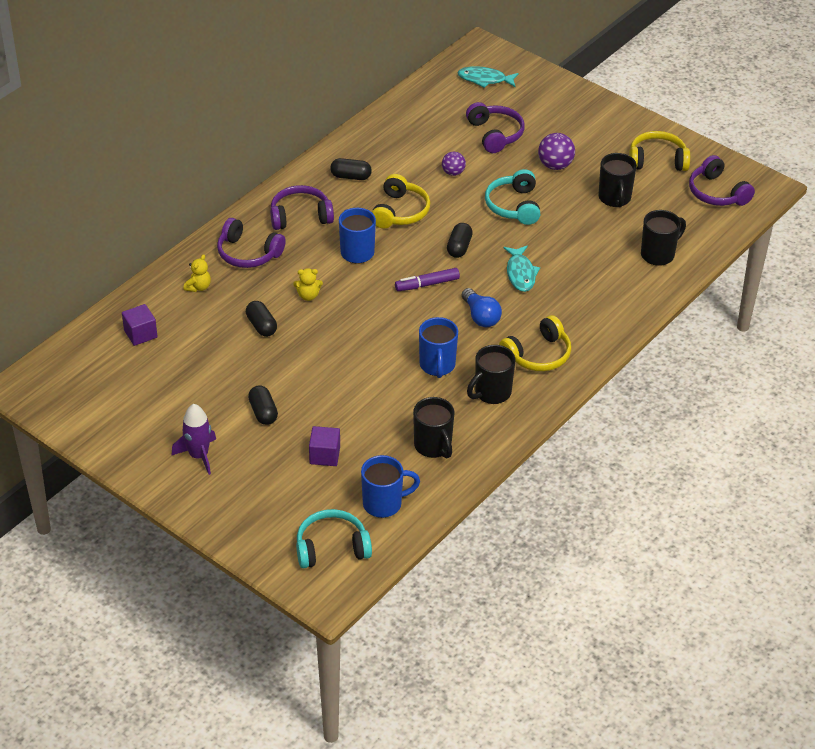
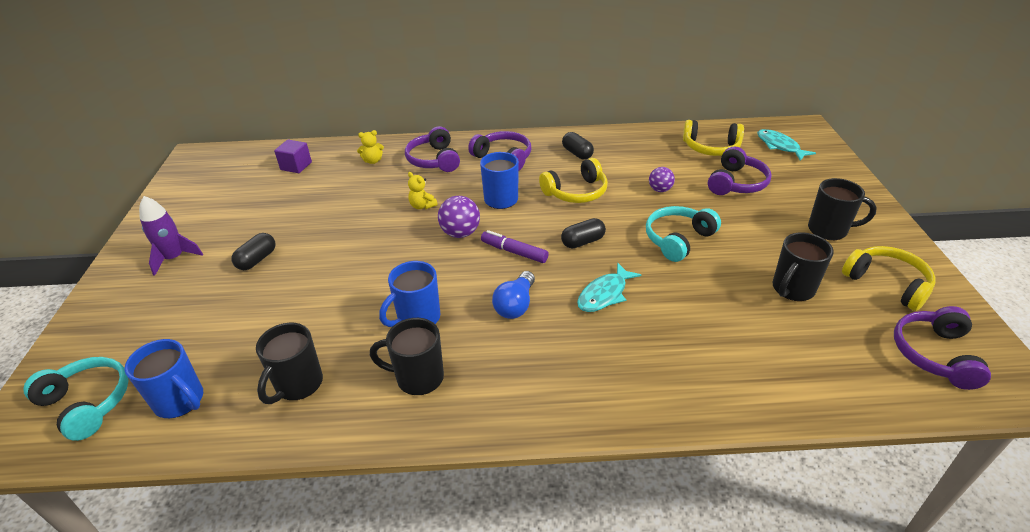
camera: 50 degrees right, 5 degrees down
black capsule [246,301,277,337] -> none
purple cube [309,426,340,466] -> none
yellow headphones [499,315,571,371] -> yellow headphones moved to [683,120,744,156]
purple ball [538,133,575,170] -> purple ball moved to [438,196,480,238]
black mug [641,210,686,266] -> black mug moved to [808,178,877,240]

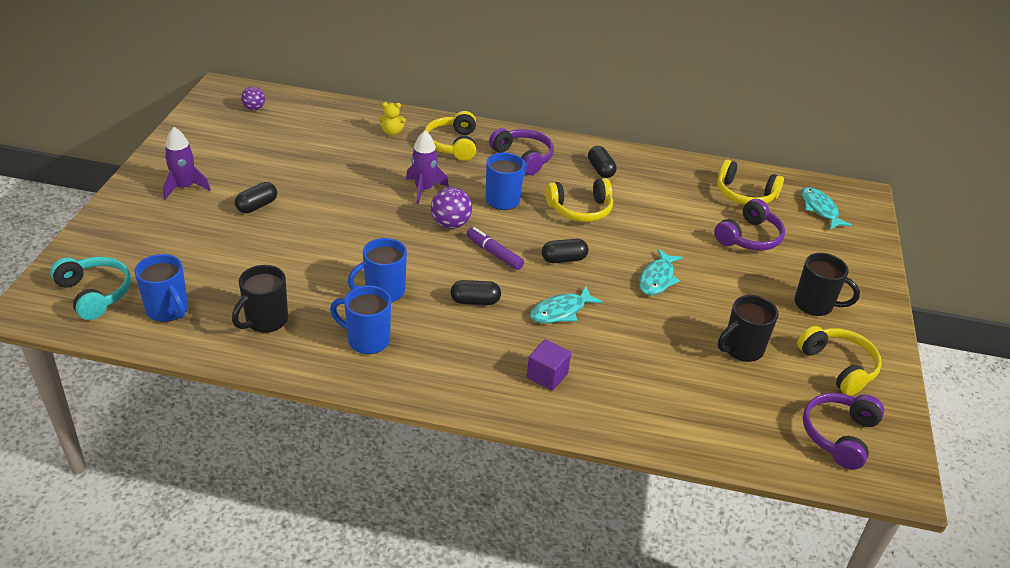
camera: 10 degrees right, 0 degrees up
purple cube [274,140,312,173] -> purple cube moved to [527,339,571,391]
black mug [370,318,444,395] -> blue mug [330,285,391,354]
purple headphones [405,126,460,172] -> yellow headphones [424,111,476,161]
yellow teddy bear [408,172,438,209] -> purple rocket [406,131,449,204]
blue light bulb [492,271,535,319] -> black capsule [450,280,501,305]
turquoise headphones [646,206,721,262] -> turquoise fish [639,249,683,296]
purple ball [649,167,675,192] -> purple ball moved to [241,87,265,110]

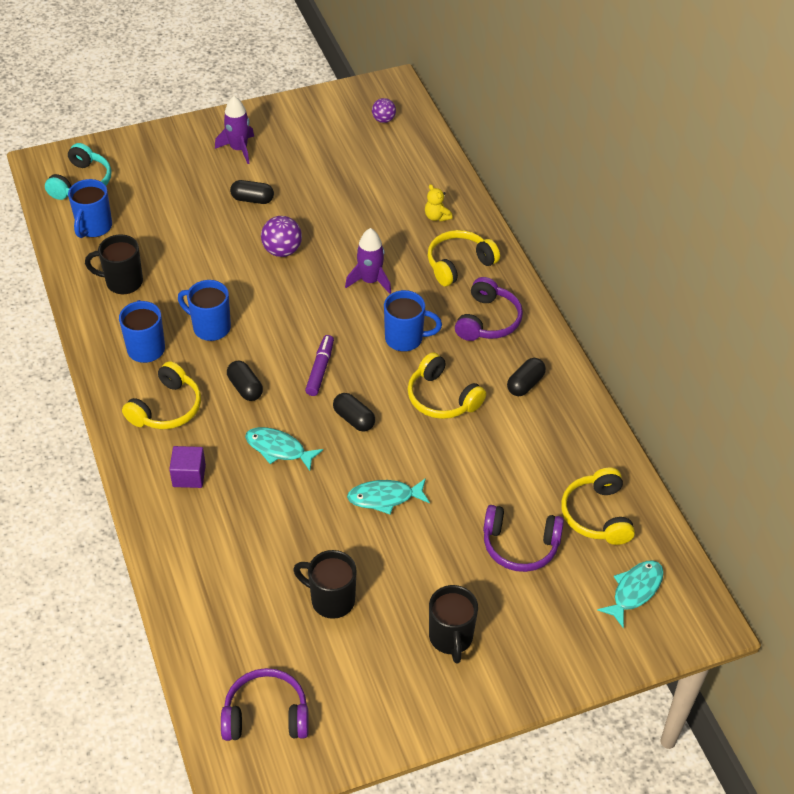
camera: 60 degrees right, 10 degrees up
purple ball [431,187,472,229] -> purple ball moved to [261,216,302,257]
yellow headphones [797,326,882,396] -> yellow headphones moved to [122,361,201,429]

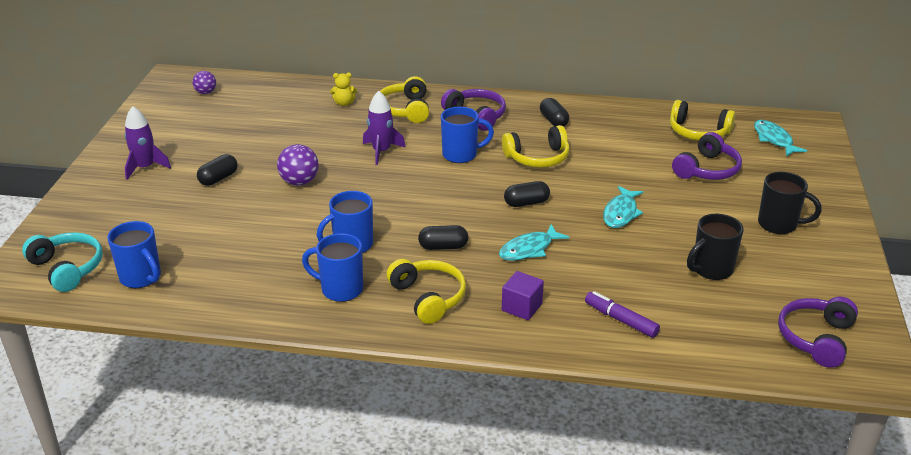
camera: 60 degrees left, 15 degrees down
black mug [85,235,143,294] -> none
purple marker [305,335,334,396] -> purple marker moved to [585,291,660,338]
blue mug [384,290,442,352] -> blue mug turned 45 degrees clockwise [441,107,494,163]

